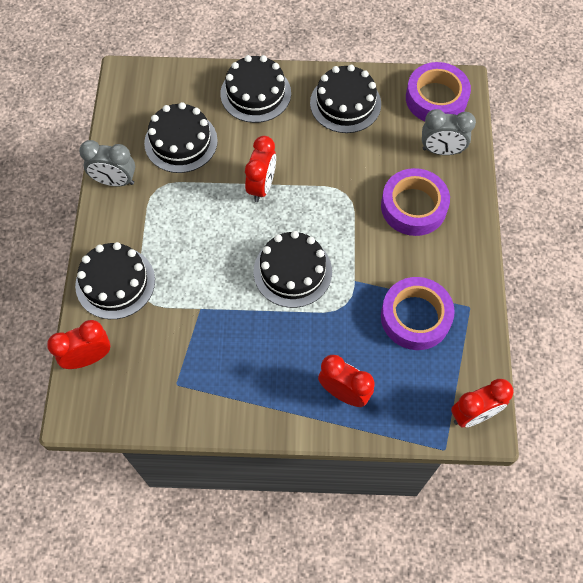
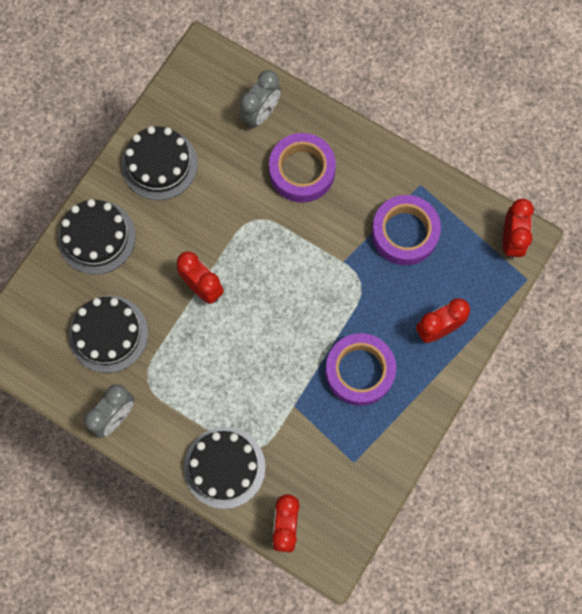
camera: 60 degrees left, 10 degrees up
black cake [253,231,332,308] -> none
purple tape [406,62,471,121] -> purple tape moved to [326,333,396,406]

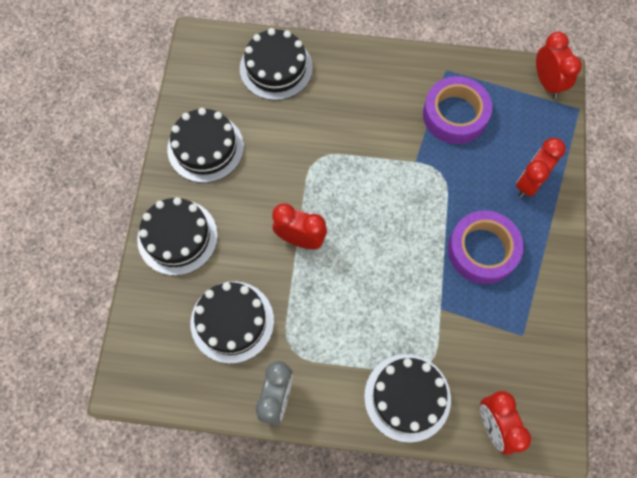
camera: 25 degrees left, 5 degrees down
grey clock [239,70,281,129] -> black cake [240,28,313,100]
purple tape [269,133,336,203] -> none

